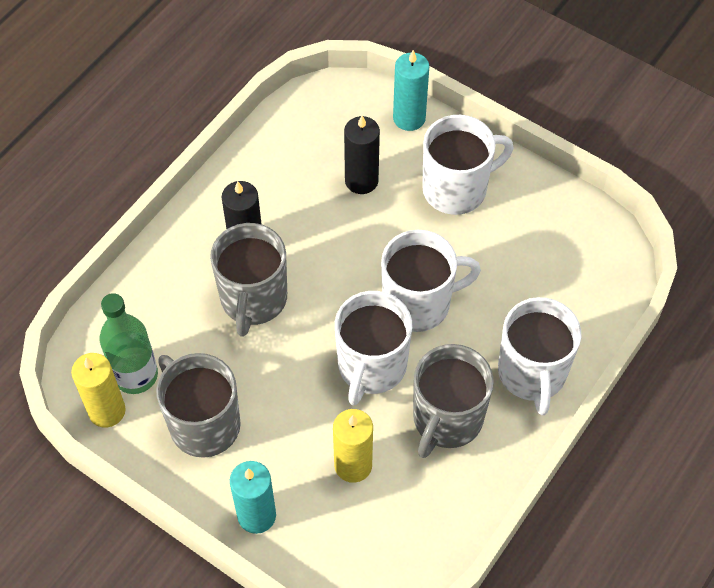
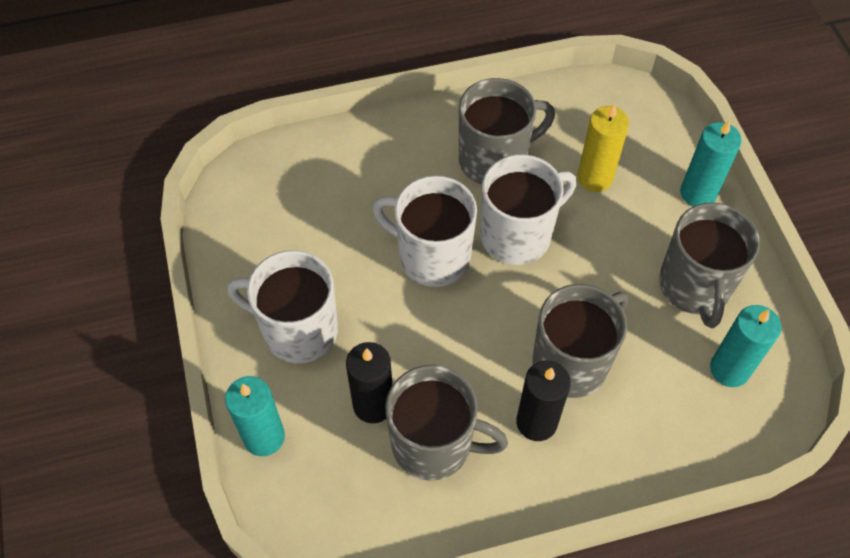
camera: 140 degrees left, 0 degrees up
yellow candle [71,353,126,428] -> none
green bottle [100,293,158,394] -> turquoise candle [710,305,781,387]
white mug [498,297,581,415] -> none
none -> grey mug [385,365,508,481]

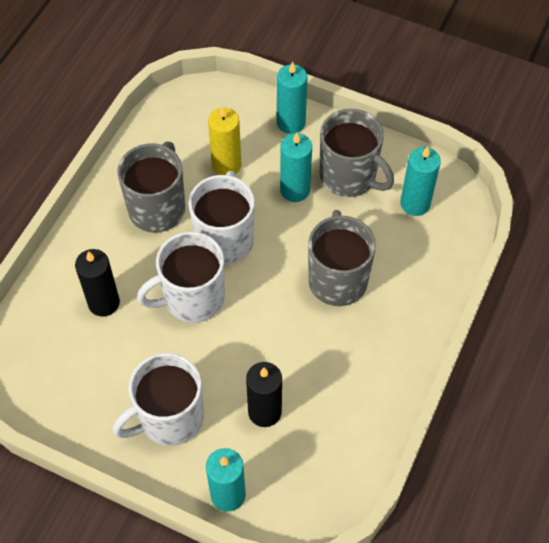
camera: 50 degrees left, 0 degrees up
grey mug [385,365,508,481] -> none
black candle [516,361,571,441] -> black candle moved to [75,249,120,317]
none -> turquoise candle [280,133,312,202]

